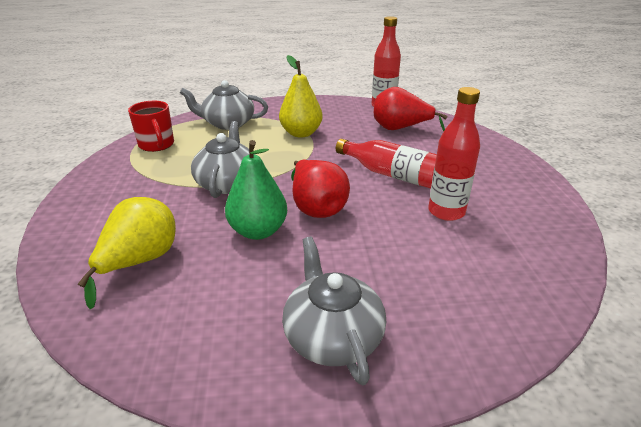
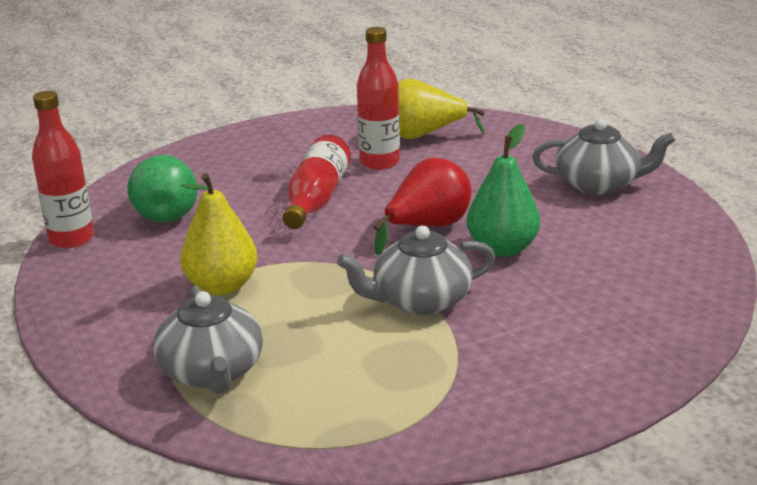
camera: 110 degrees left, 5 degrees down
yellow pear [78,197,176,309] -> yellow pear moved to [398,79,485,139]
red mug [128,101,174,152] -> none
grey teapot [282,237,386,385] -> grey teapot turned 135 degrees counterclockwise [532,119,675,195]
red pear [374,87,448,132] -> green pear [127,155,197,222]

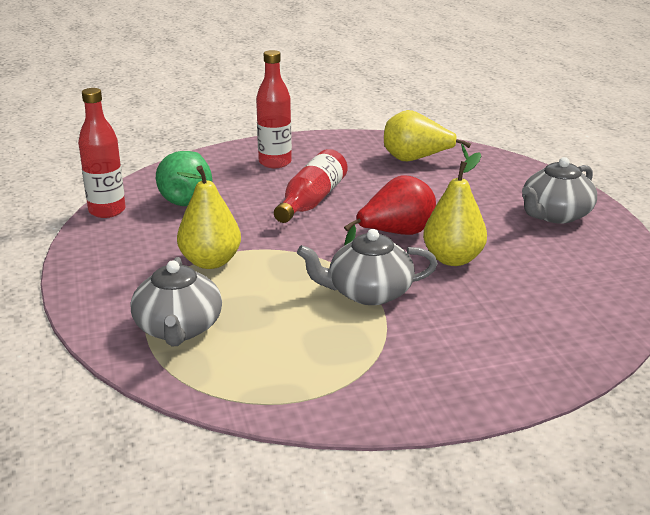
camera: 10 degrees right, 0 degrees up
red bottle [357,27,400,170] -> red bottle moved to [256,50,292,168]
green pear [467,123,540,257] -> yellow pear [423,152,487,266]
grey teapot [532,119,675,195] -> grey teapot turned 120 degrees clockwise [522,157,597,224]

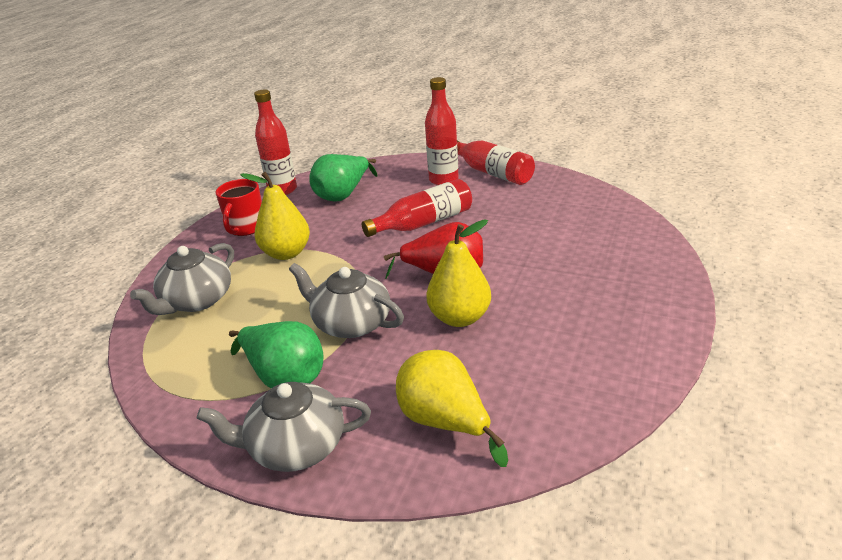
camera: 40 degrees right, 5 degrees up
yellow pear [384,110,471,161] -> yellow pear moved to [396,350,508,467]
grey teapot [522,157,597,224] -> grey teapot moved to [197,382,371,472]
none -> red mug [215,179,262,236]
none -> green pear [229,321,323,388]
none -> red bottle [457,141,535,185]

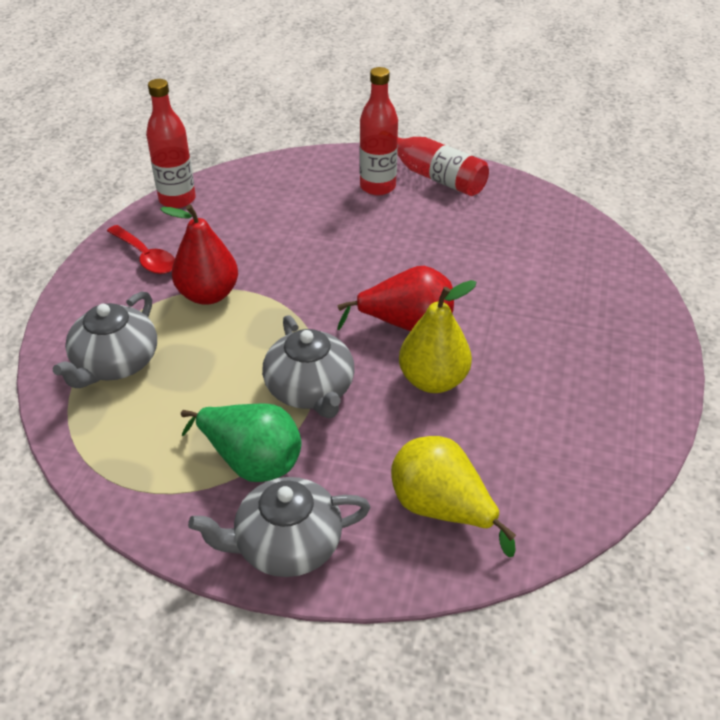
camera: 10 degrees left, 10 degrees up
red mug [215,179,262,236] -> red spoon [107,225,175,274]
yellow pear [240,172,310,260] -> red pear [160,204,238,305]
grey teapot [289,263,404,338] -> grey teapot turned 135 degrees counterclockwise [262,315,355,418]
green pear [309,154,378,202] -> none
red bottle [362,179,472,237] -> none

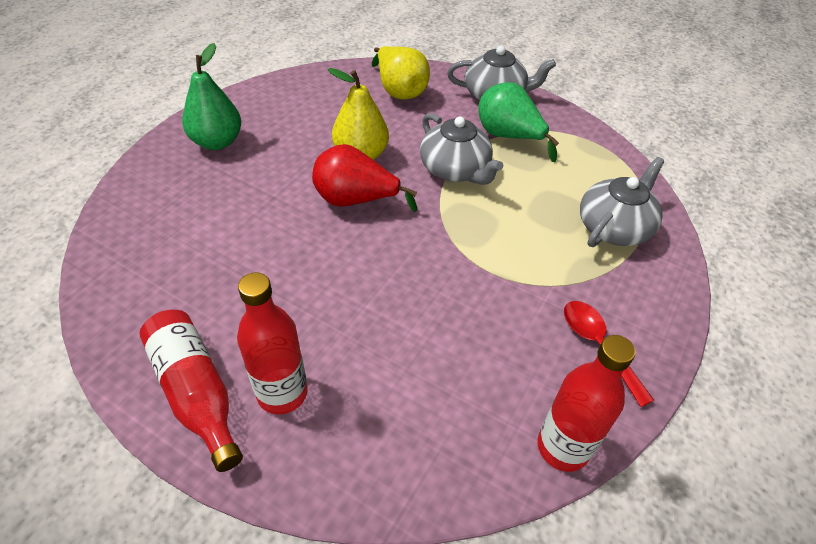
camera: 165 degrees left, 5 degrees up
red pear [160,204,238,305] -> none
grey teapot [262,315,355,418] -> grey teapot turned 150 degrees clockwise [420,113,503,185]
none -> green pear [182,43,241,150]

